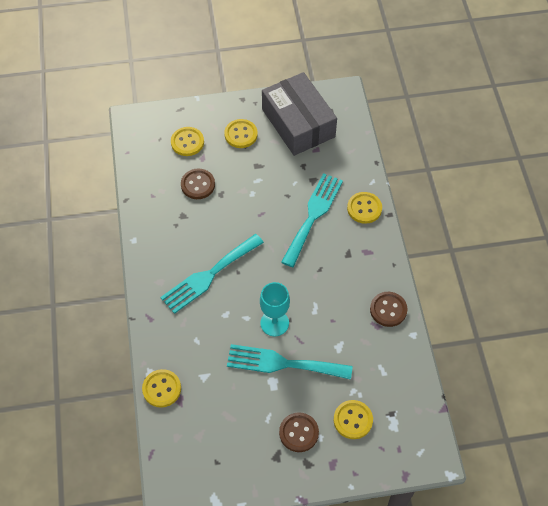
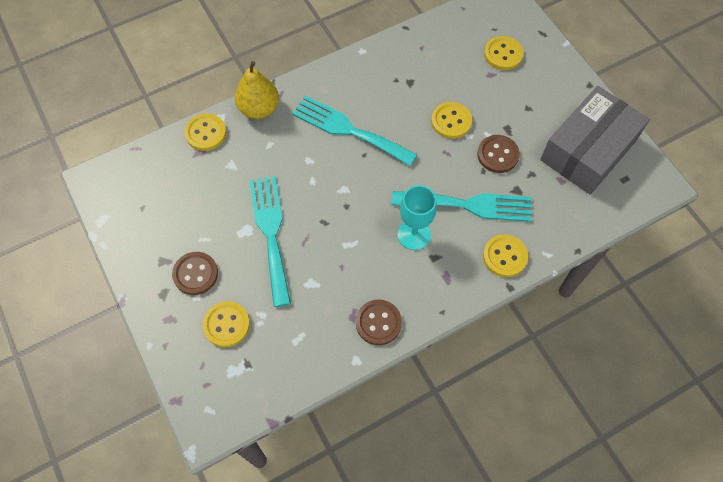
camera: 70 degrees right, 5 degrees up
brown button [181,168,215,199] -> brown button moved to [477,135,520,173]
yellow button [224,119,258,148] -> yellow button moved to [431,102,472,139]
turquoise goblet [260,282,290,336] -> turquoise goblet moved to [397,185,437,250]
none -> yellow pear [235,61,279,119]

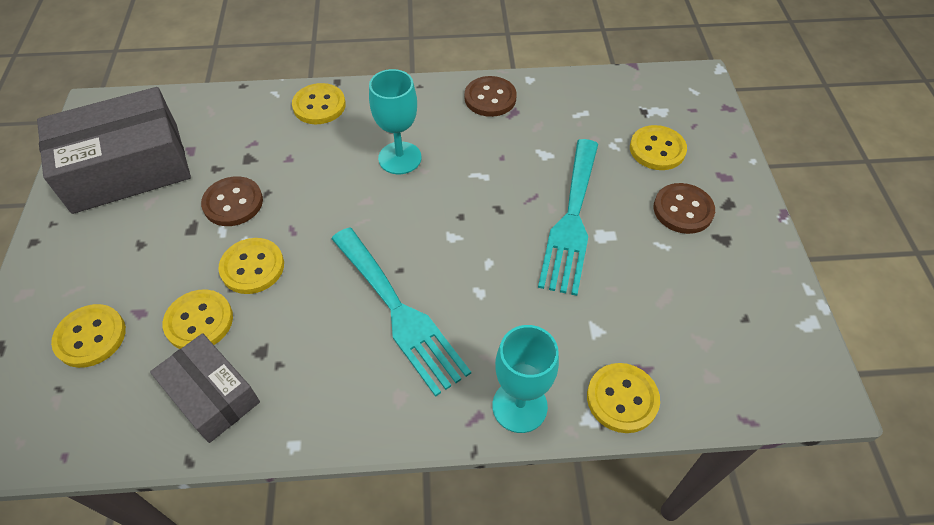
camera: 155 degrees left, 10 degrees down
yellow pear [235,61,279,119] -> turquoise goblet [492,325,559,433]
turquoise fork [392,191,532,222] -> none
none -> grey box [150,333,260,443]
none -> yellow button [163,290,233,349]

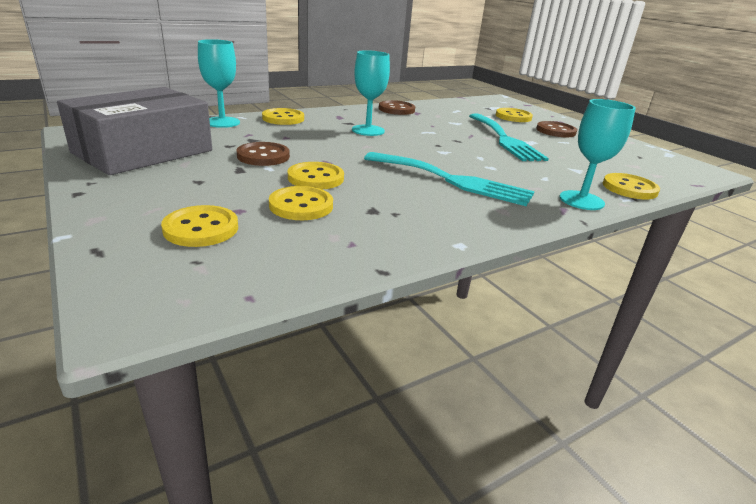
camera: 30 degrees left, 25 degrees down
grey box [150,333,260,443] -> none
none -> turquoise goblet [198,39,240,128]

